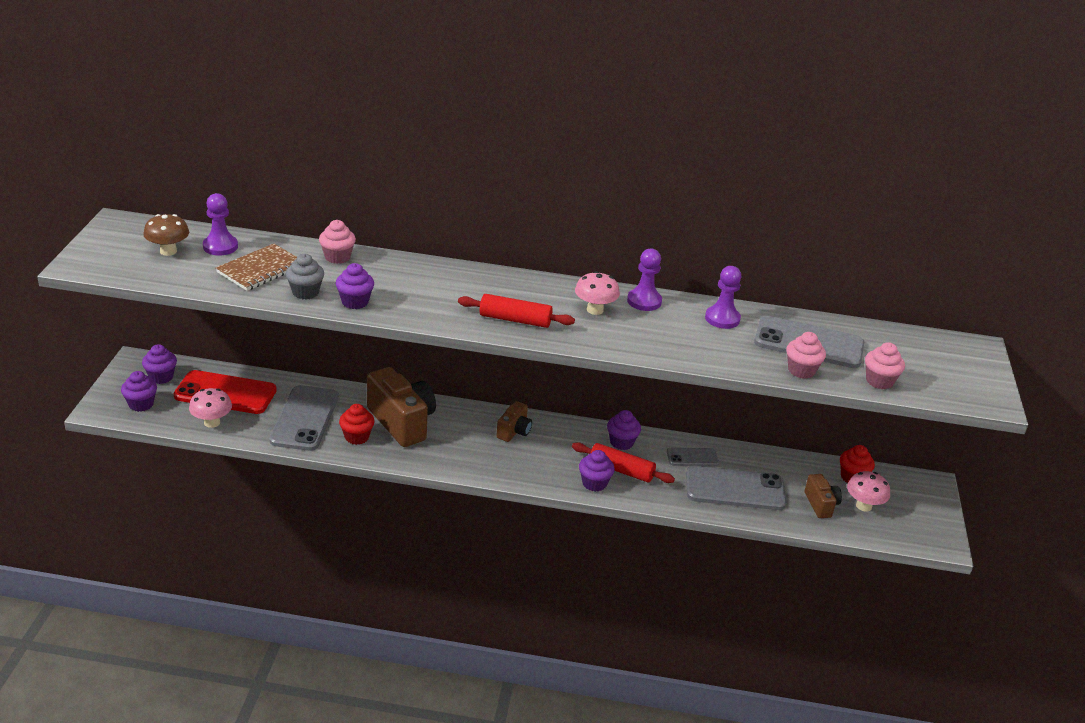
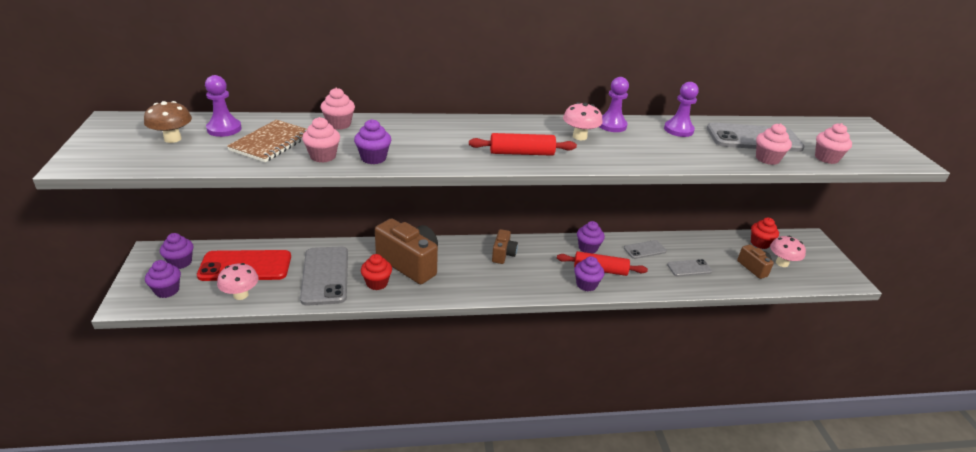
camera: 15 degrees left, 0 degrees up
grey cupcake [286,254,324,299] -> pink cupcake [302,117,340,163]
grey phone [686,466,787,510] -> grey phone [667,259,712,276], size x0.53

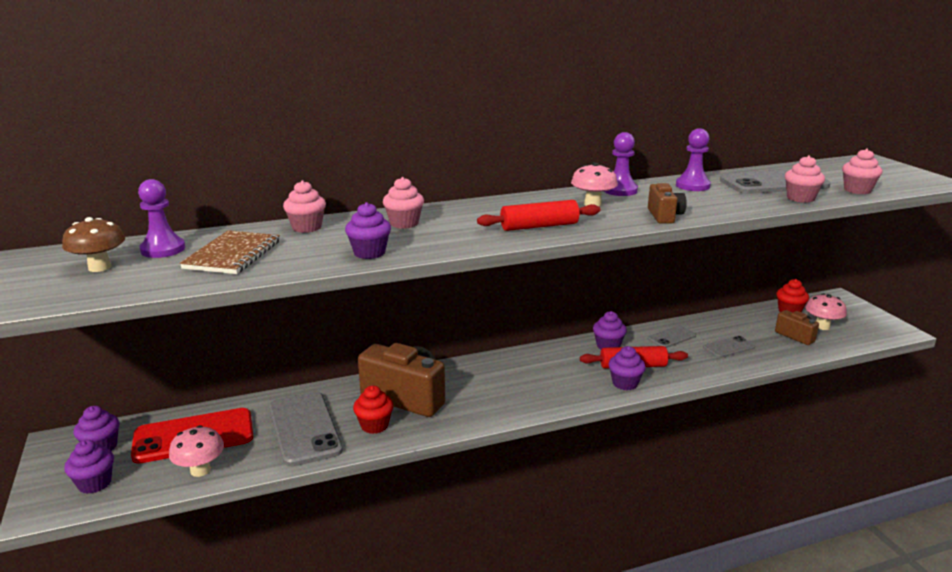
camera: 10 degrees left, 10 degrees down
pink cupcake [302,117,340,163] -> pink cupcake moved to [383,177,424,229]
brown camera [492,229,518,264] -> brown camera moved to [648,183,687,224]

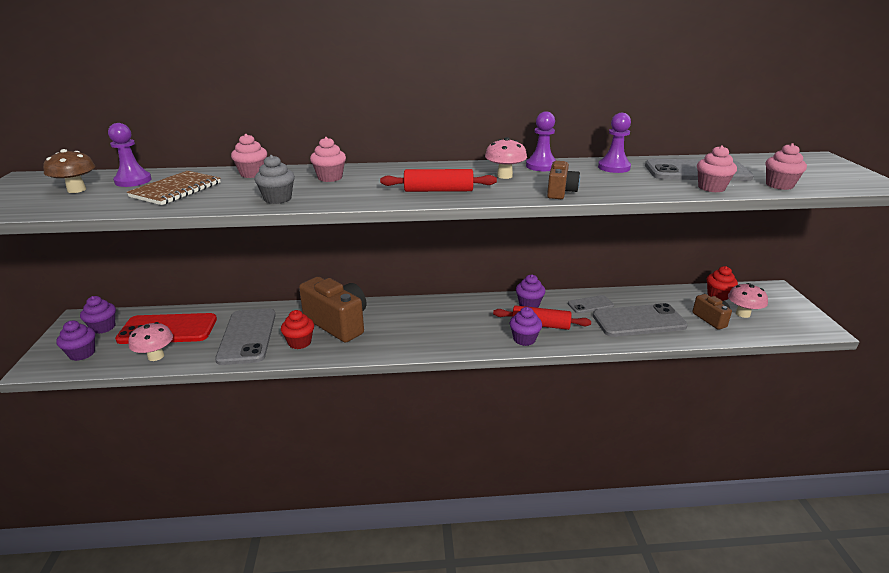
camera: 15 degrees right, 5 degrees up
purple cupcake [345,202,391,259] -> grey cupcake [254,155,295,204]
grey phone [703,336,755,358] -> grey phone [593,303,688,337], size x1.90

